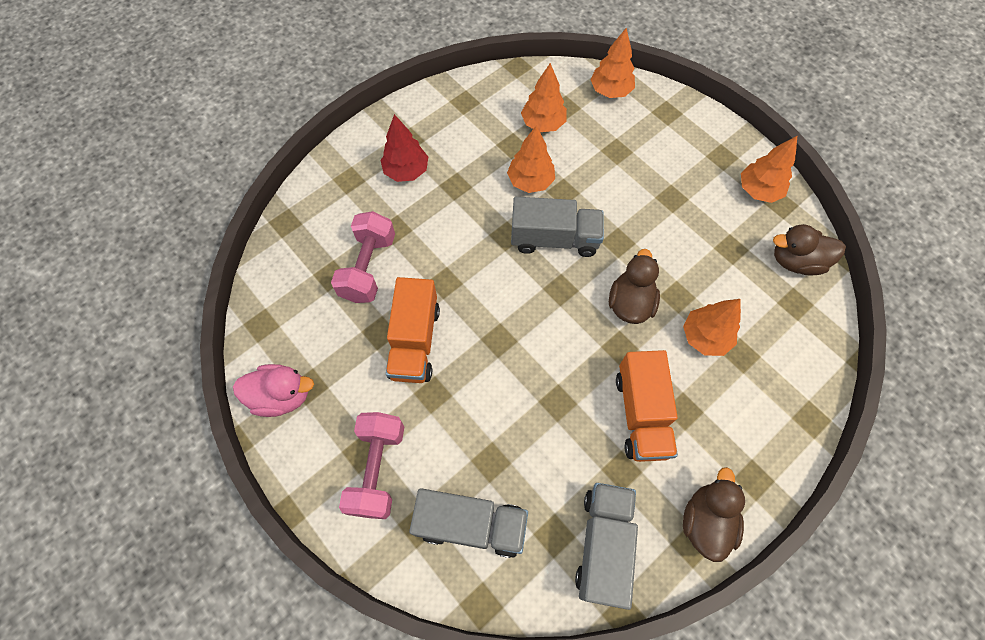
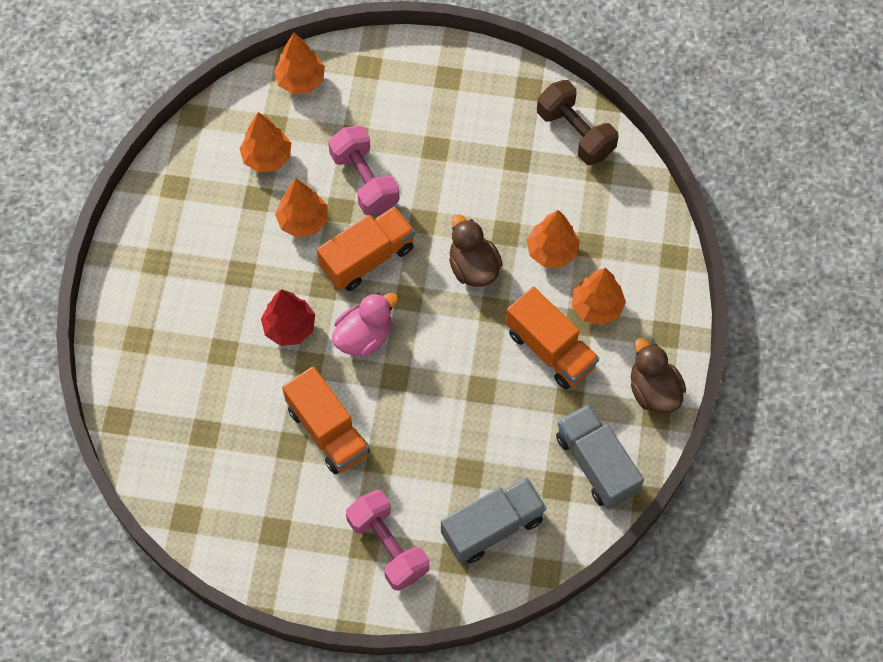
camera: 40 degrees left, 0 degrees up
pink duck [233,364,314,417] -> pink duck moved to [332,293,398,357]
pink dumbbell [331,211,395,303] -> pink dumbbell moved to [328,126,400,215]
red tree [380,114,428,182] -> red tree moved to [261,289,315,346]
grey truck [511,197,604,257] -> orange truck [317,206,415,291]
orange tree [741,135,798,203] -> orange tree moved to [572,268,626,325]
brown duck [773,224,846,275] -> brown dumbbell [537,80,618,165]

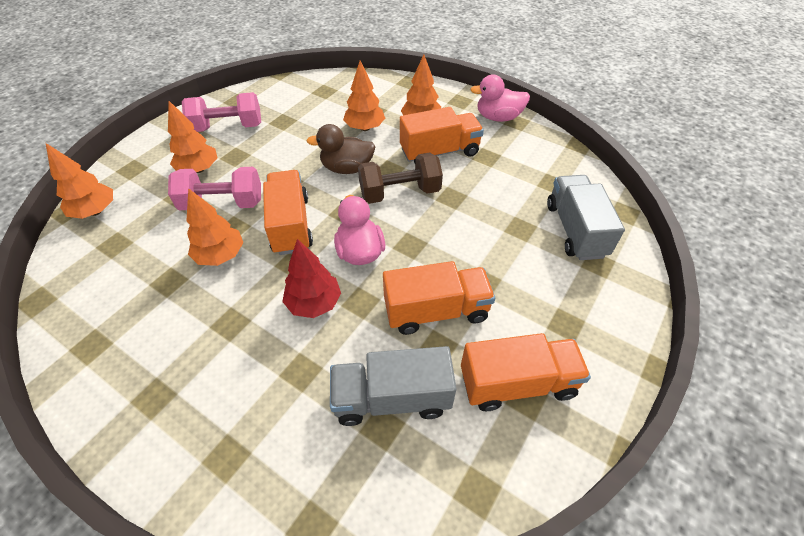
camera: 65 degrees left, 15 degrees down
orange tree [239,112,291,172] -> orange tree moved to [168,101,218,173]
pink dumbbell [346,490,429,591] -> pink dumbbell moved to [182,92,261,132]
brown dumbbell [537,80,618,165] -> brown dumbbell moved to [358,153,443,204]
grey truck [556,404,644,509] -> grey truck moved to [330,346,456,426]
brown duck [631,338,686,413] -> pink duck [470,74,530,122]
none -> orange truck [461,333,591,411]

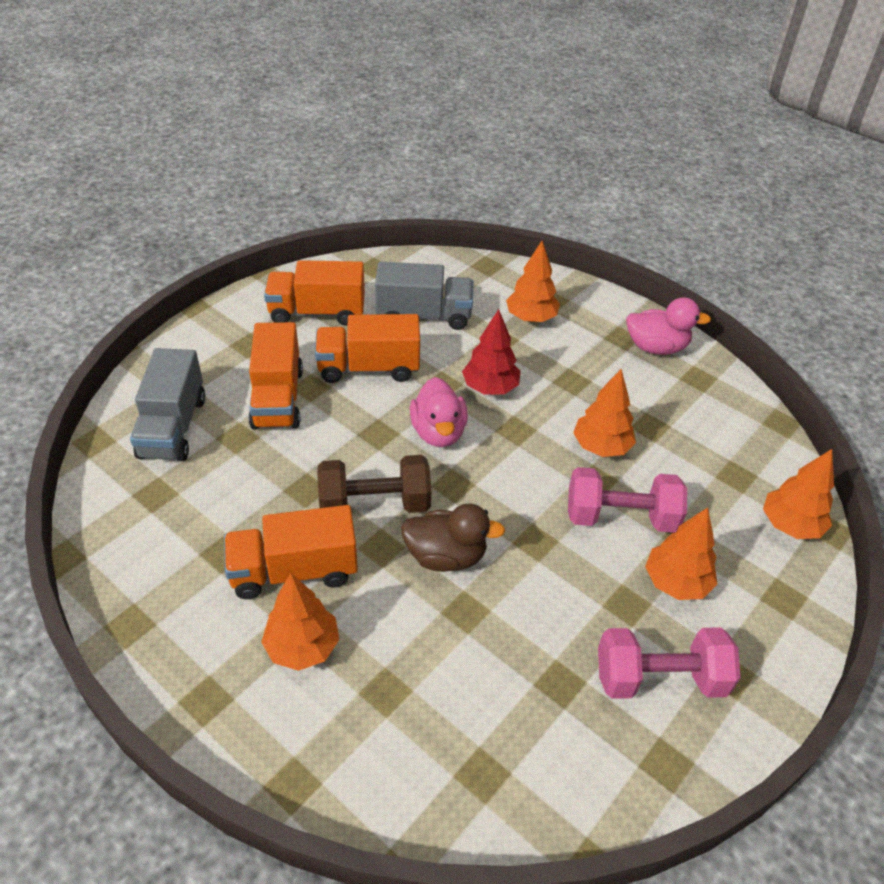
camera: 175 degrees left, 5 degrees down
orange truck [263,170,313,255] -> orange truck moved to [249,322,303,429]
orange tree [343,60,385,131] -> orange tree moved to [506,241,560,322]
pink duck [470,74,530,122] -> pink duck moved to [626,297,711,355]

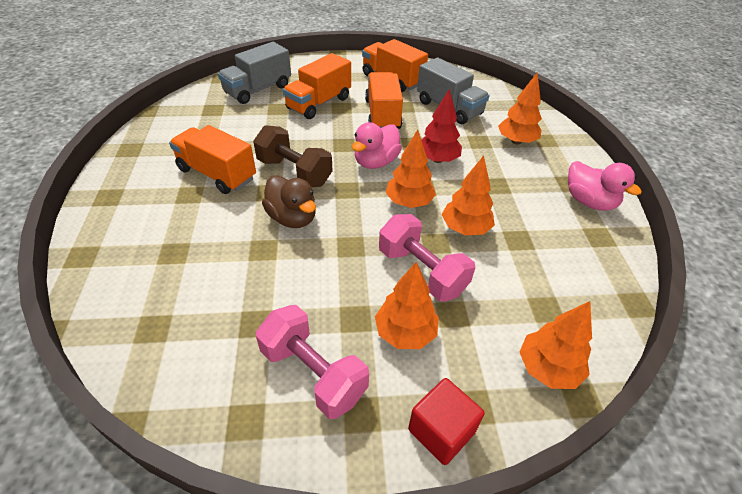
camera: 45 degrees right, 0 degrees up
orange tree [261,573,339,671] -> orange tree moved to [385,130,436,208]
orange truck [315,314,420,383] -> orange truck turned 45 degrees clockwise [365,72,403,129]
none -> red cube [408,378,485,465]

